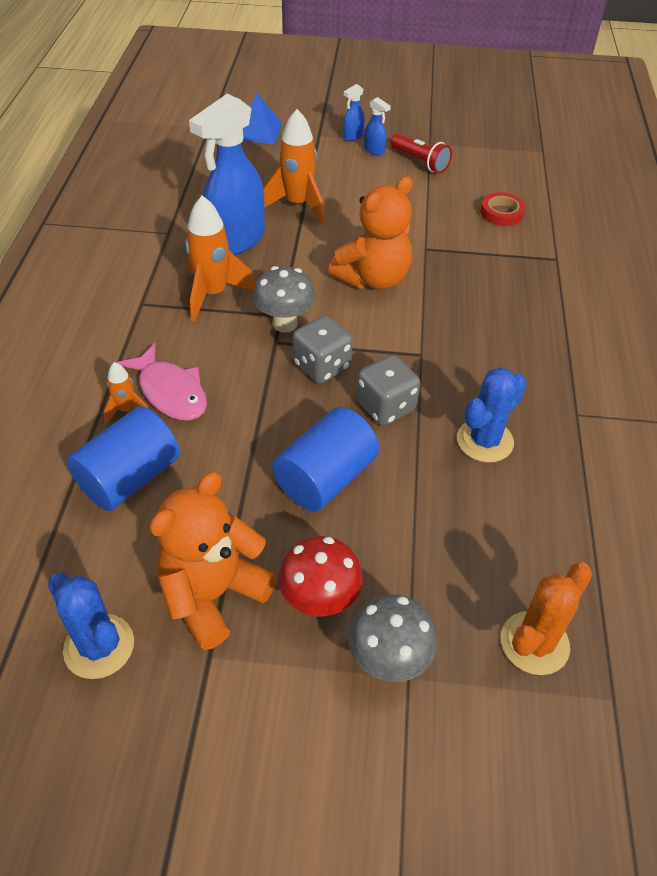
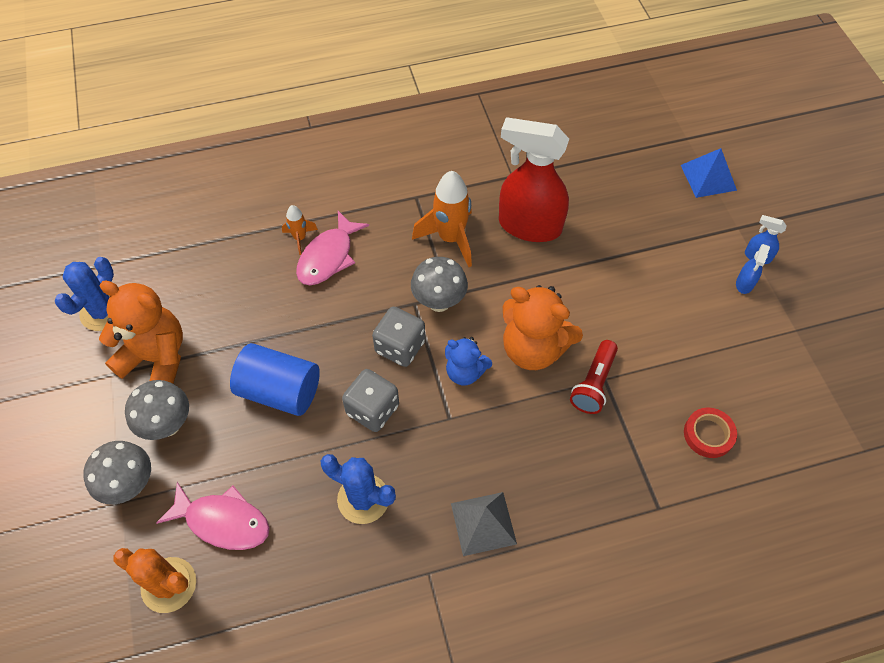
camera: 70 degrees right, 10 degrees up
blue cylinder [67,406,180,511] -> none
blue spray bottle [189,94,265,255] -> red spray bottle [499,117,569,242]
orange rocket [263,109,325,223] -> none
red mushroom [278,536,363,617] -> grey mushroom [125,380,189,440]
red flashlight [390,133,452,173] -> red flashlight moved to [570,340,618,414]
none -> pink fish [156,482,270,550]
none -> blue teddy bear [445,337,492,386]
none -> grey pyramid [451,492,517,556]

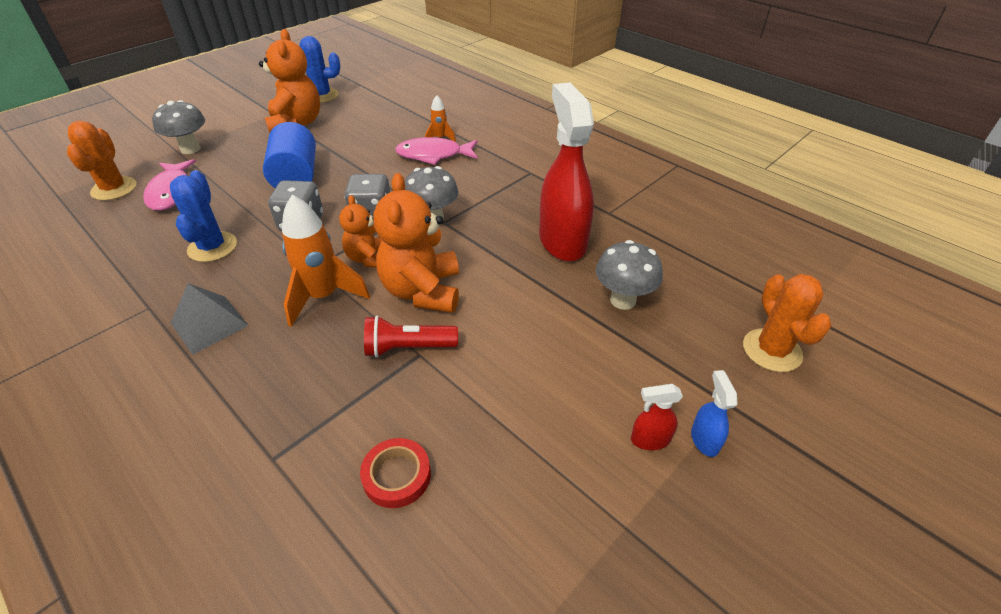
camera: 60 degrees right, 15 degrees down
grey mushroom [125,380,189,440] -> grey mushroom moved to [596,240,663,310]
orange rocket [412,171,472,267] -> orange rocket moved to [282,195,370,327]
blue teddy bear [445,337,492,386] -> orange teddy bear [339,195,382,268]
blue pyramid [681,148,737,198] -> orange cactus [743,274,831,372]
blue spray bottle [736,244,770,294] -> red spray bottle [631,384,683,450]

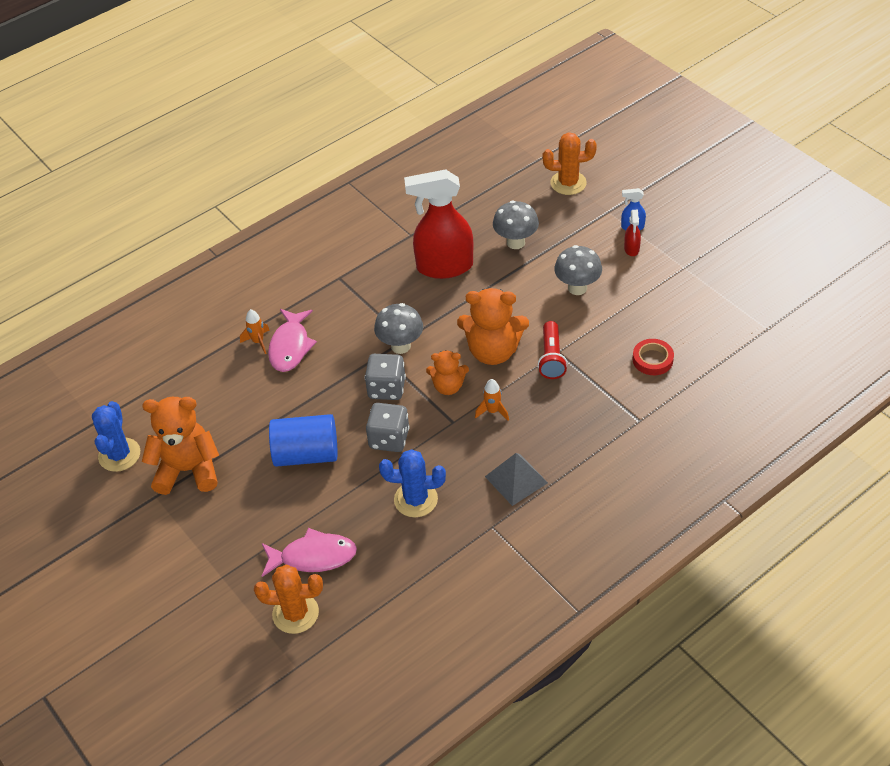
camera: 80 degrees left, 5 degrees up
grey mushroom [152,100,205,154] -> grey mushroom moved to [554,245,602,295]
orange rocket [282,195,370,327] -> orange rocket [475,379,509,420], size x0.52

